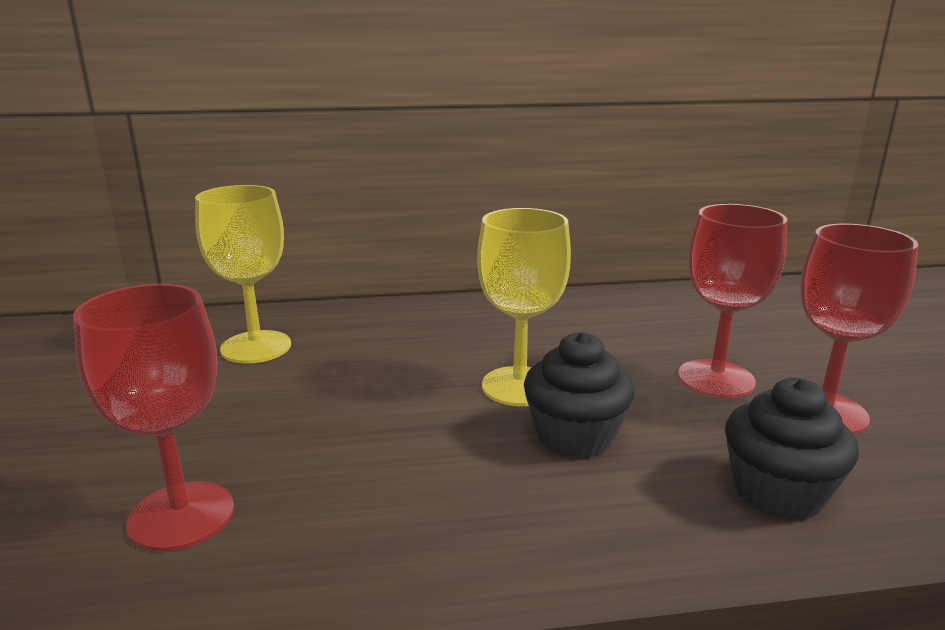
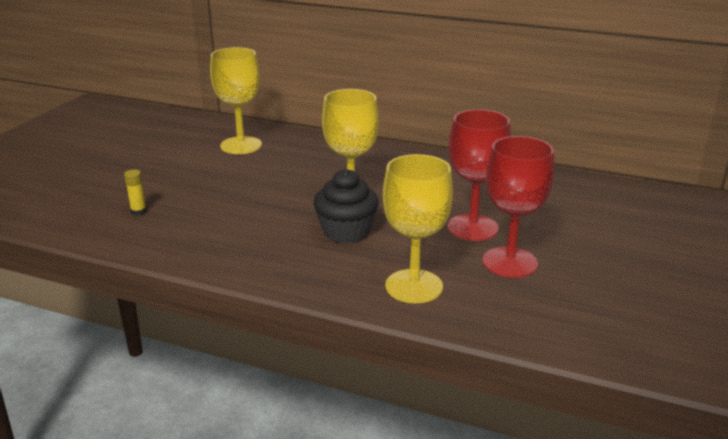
camera: 30 degrees right, 5 degrees up
red goblet [73,284,234,551] -> yellow glue stick [124,169,147,216]
black cupcake [725,378,859,520] -> yellow goblet [383,154,453,304]

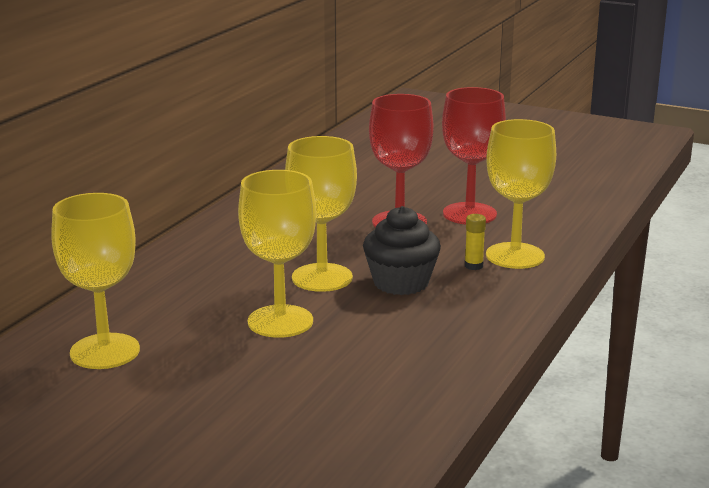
camera: 85 degrees left, 5 degrees down
yellow glue stick [124,169,147,216] -> yellow glue stick moved to [465,214,486,270]
none -> yellow goblet [238,170,316,338]

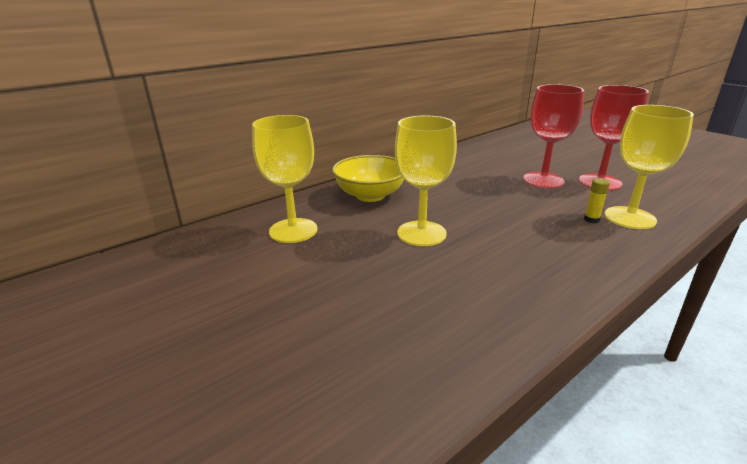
camera: 25 degrees right, 5 degrees up
yellow goblet [285,136,357,292] -> none
black cupcake [363,206,441,295] -> none
none -> yellow bowl [332,155,404,202]

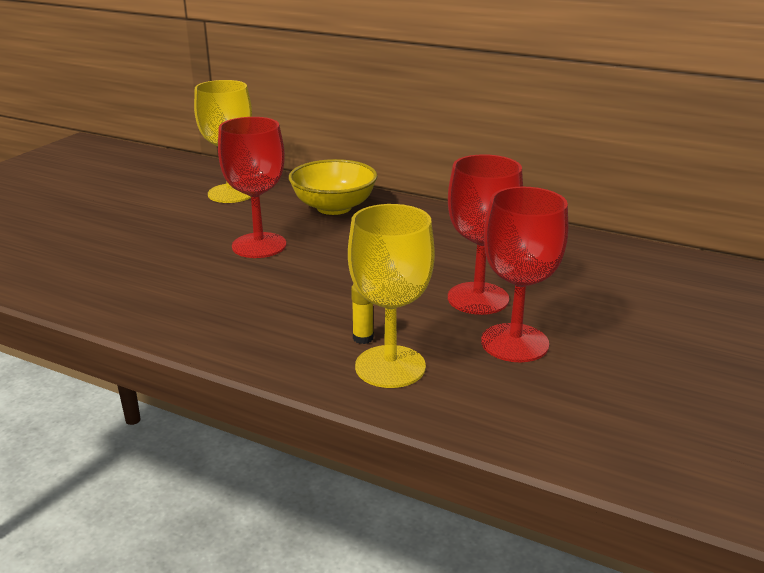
camera: 65 degrees right, 0 degrees up
yellow goblet [395,115,457,246] -> red goblet [218,117,287,258]

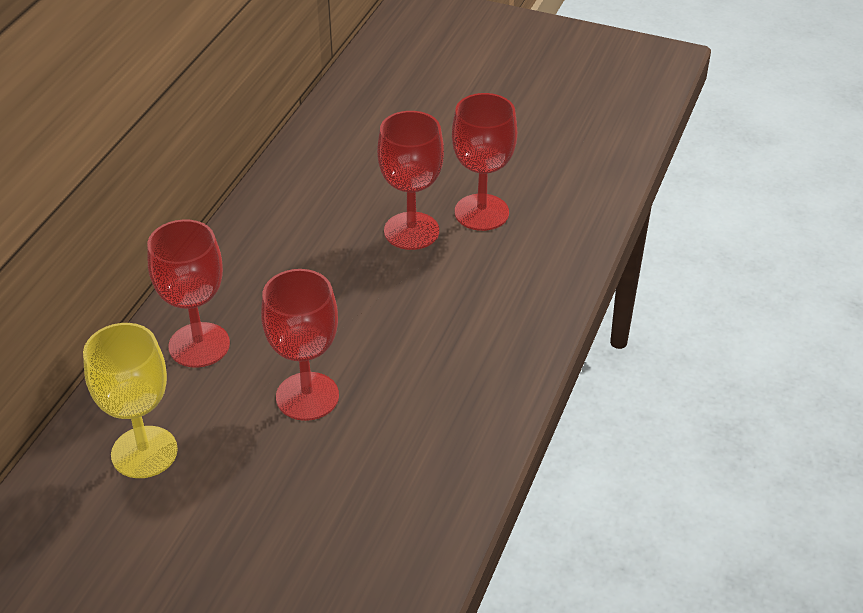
camera: 95 degrees left, 15 degrees up
yellow bowl [289,159,377,215] -> red goblet [147,219,230,368]
yellow goblet [348,204,435,388] -> none
yellow glue stick [351,284,374,344] -> none

